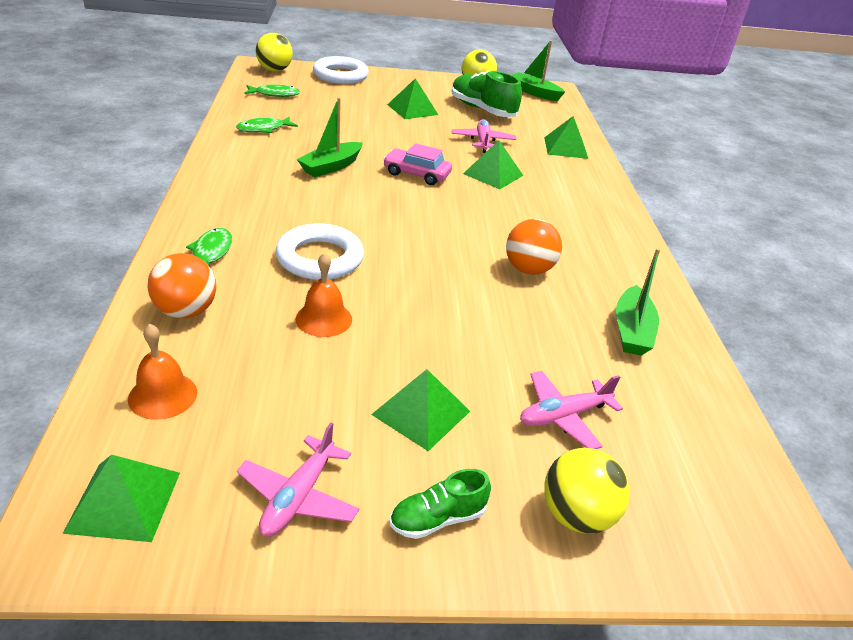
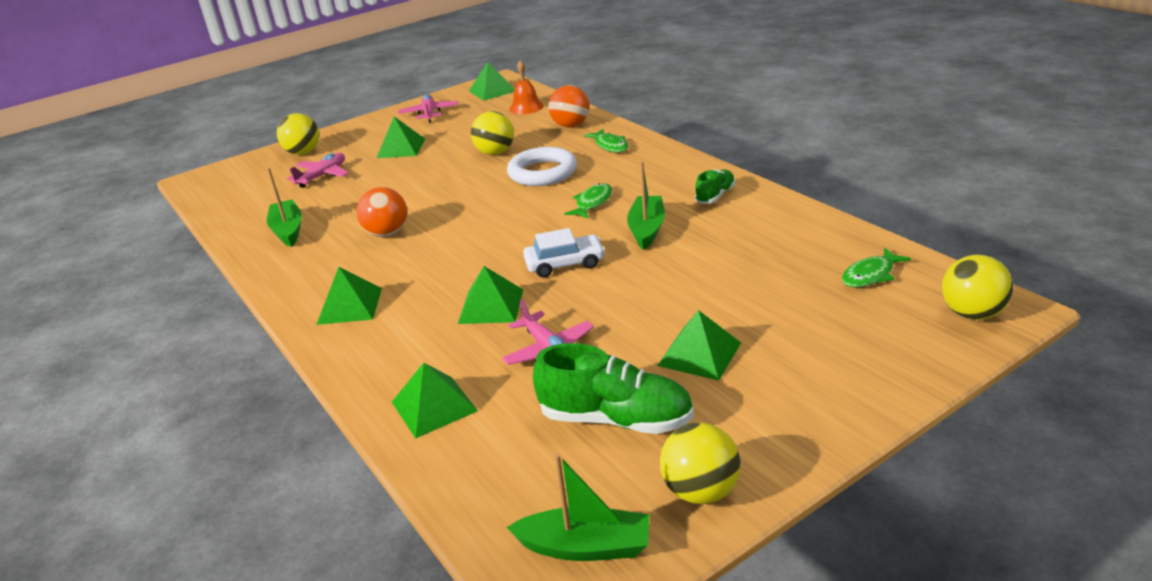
camera: 155 degrees right, 5 degrees down
green fish [236,117,298,133] -> green fish moved to [564,183,612,219]
orange bell [295,253,352,337] -> yellow ball [471,111,514,155]
white ring [313,56,369,84] -> none
pink car [383,143,452,185] -> white car [523,228,605,278]
green shoe [390,469,491,539] -> green shoe moved to [695,169,735,204]
none -> green pyramid [316,267,382,325]

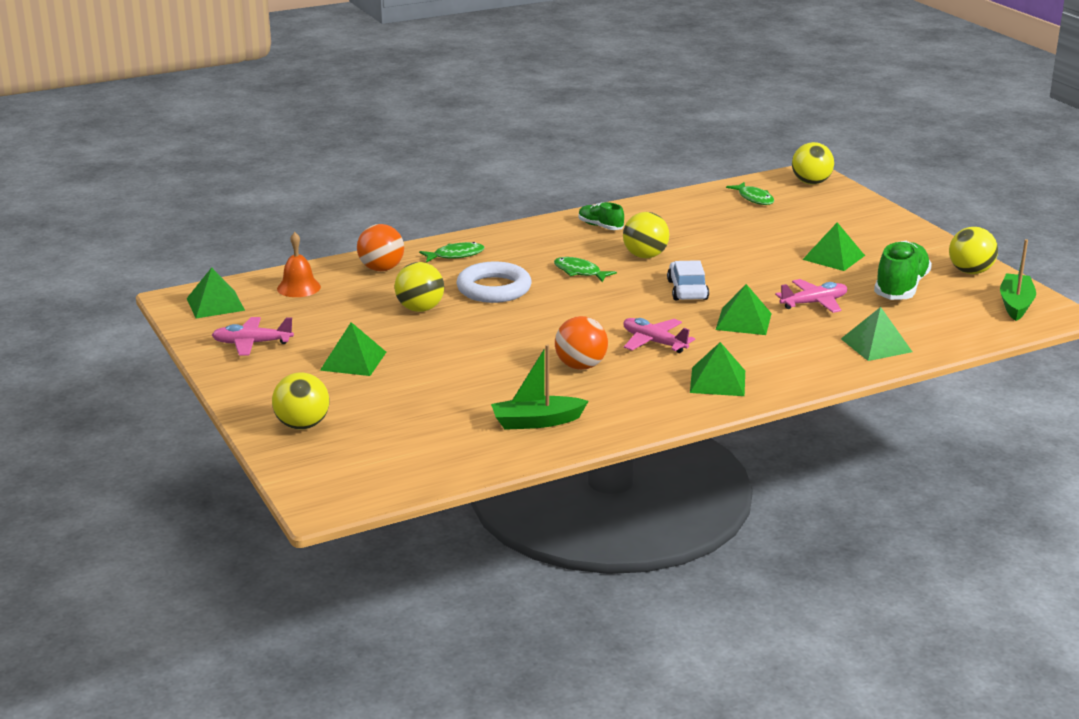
camera: 85 degrees left, 5 degrees down
pink plane [287,153,349,188] -> pink plane moved to [623,318,695,353]
green boat [627,162,665,250] -> yellow ball [623,212,669,258]

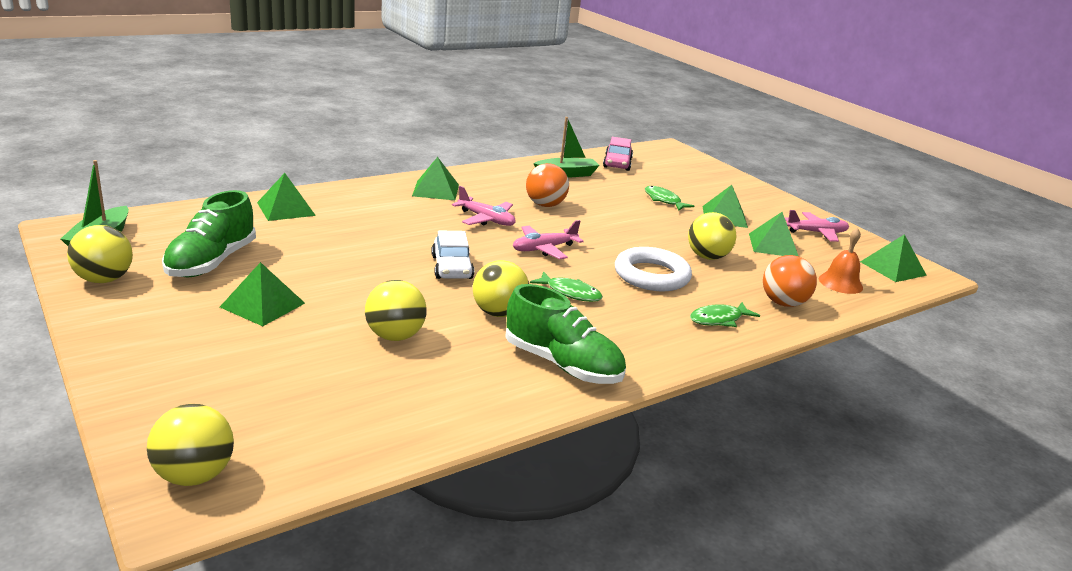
camera: 170 degrees right, 0 degrees up
yellow ball [272,373,329,430] -> yellow ball moved to [365,280,427,341]
green shoe [579,202,624,230] -> green shoe [505,284,626,384], size x1.80
green pyramid [716,284,772,335] -> green pyramid moved to [749,212,798,256]
green fish [726,182,774,205] -> green fish moved to [645,186,694,210]
pink plane [775,279,848,313] -> pink plane moved to [513,220,584,260]
none -> pink car [603,137,633,171]

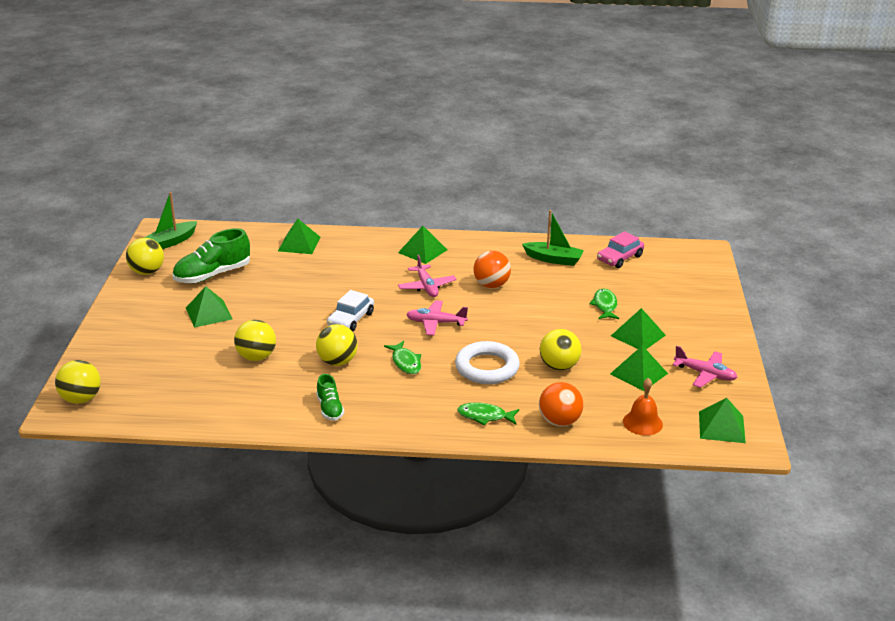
camera: 40 degrees right, 5 degrees up
green shoe [505,284,626,384] -> green shoe [316,374,344,421], size x0.56

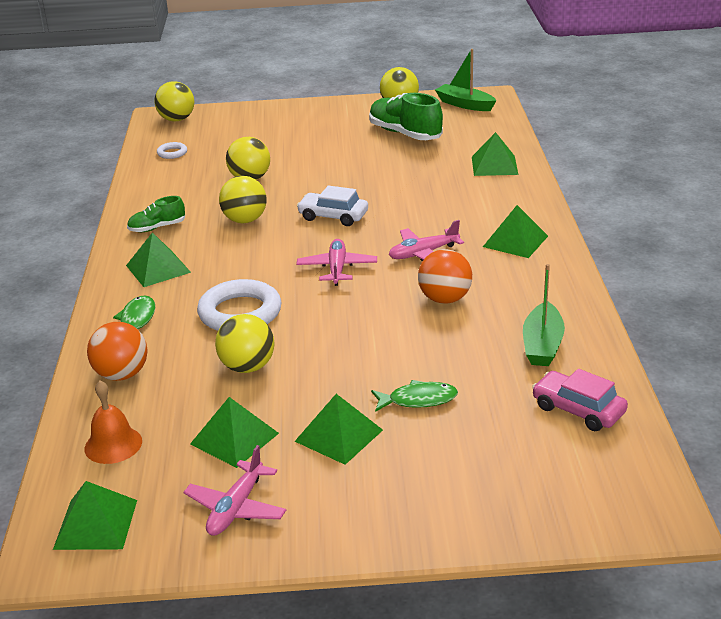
camera: 85 degrees right, 0 degrees up
green pyramid [186,286,233,328] -> green pyramid moved to [126,232,191,287]
green fish [384,341,421,374] -> none
none -> white ring [157,142,187,159]

